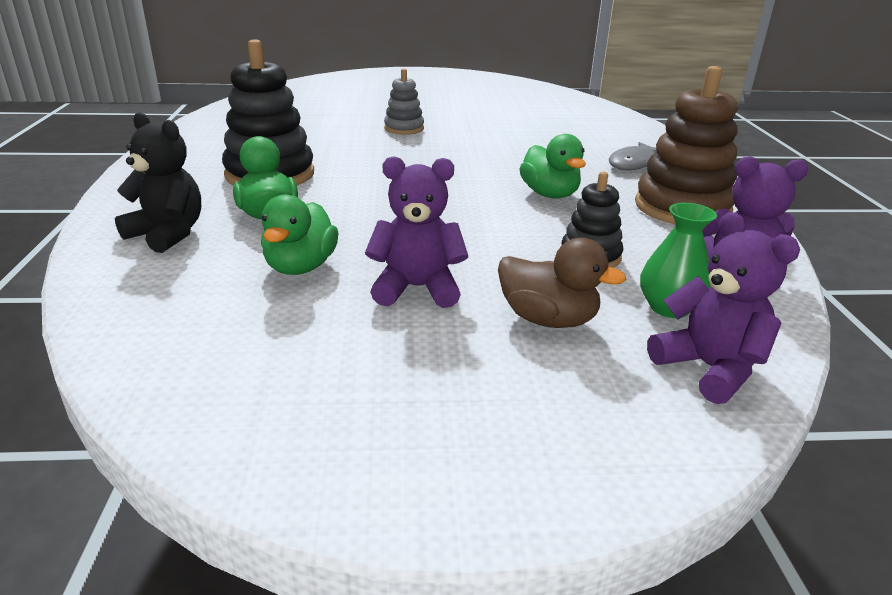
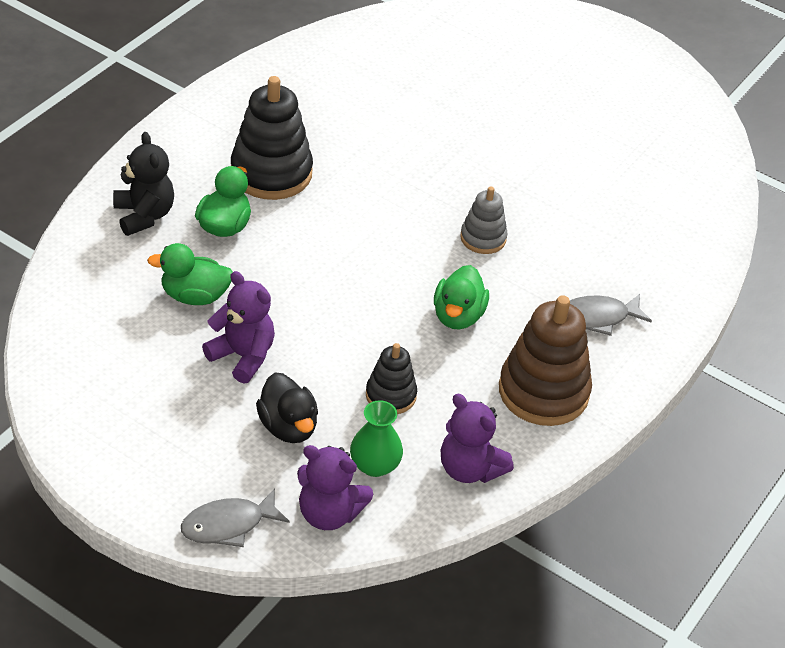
camera: 35 degrees right, 15 degrees up
green duck [261,194,338,275] -> green duck turned 45 degrees clockwise [147,243,233,305]
grey stacking toy [384,69,424,135] -> grey stacking toy moved to [460,186,508,254]
brown duck [498,238,626,328] -> black duck [256,372,318,443]
purple teddy bear [647,212,800,404] -> purple teddy bear turned 105 degrees clockwise [297,445,373,530]
none -> grey fish [181,488,290,547]

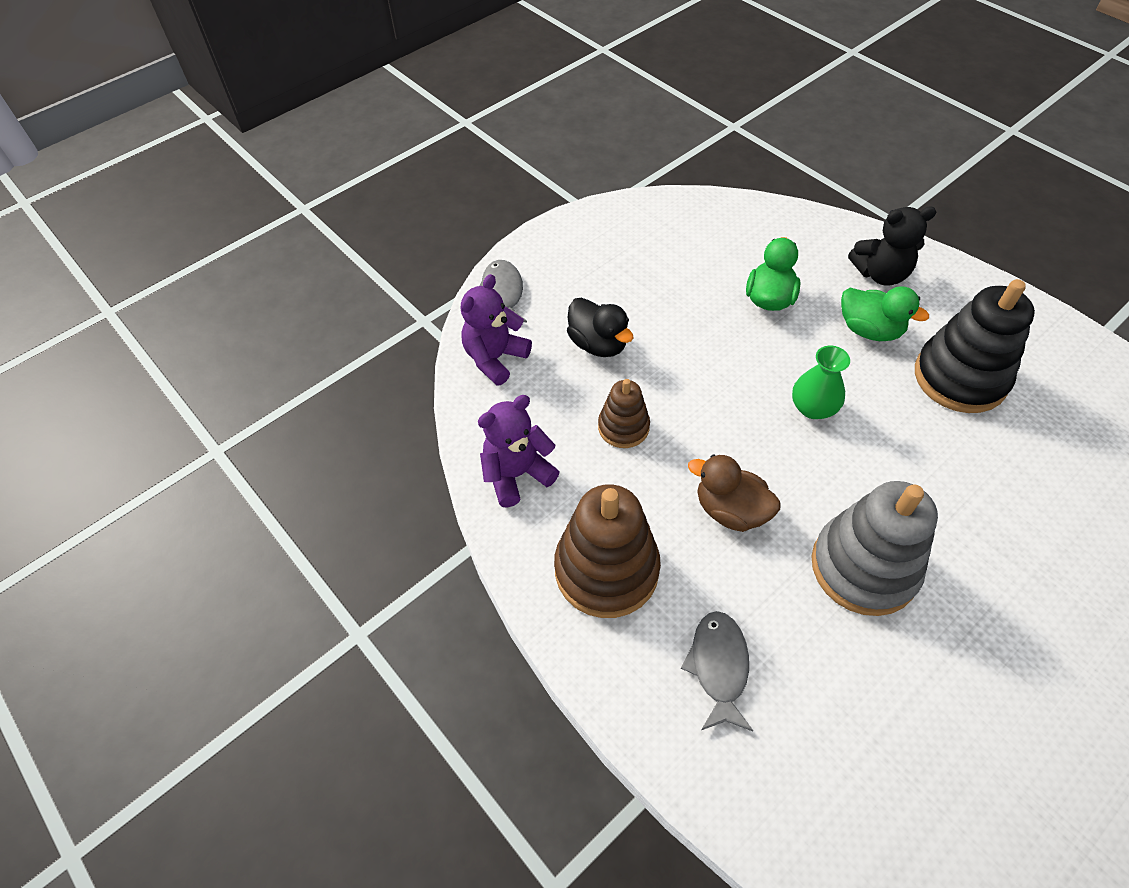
camera: 110 degrees right, 10 degrees up
purple teddy bear [202,271,275,384] -> none
black duck [256,372,318,443] -> black duck turned 120 degrees counterclockwise [567,298,633,357]
green vase [350,400,403,477] -> green vase moved to [792,346,850,419]
black stacking toy [366,343,417,414] -> brown stacking toy [598,379,650,448]
green duck [434,265,489,330] -> brown duck [688,454,781,532]
grey stacking toy [460,186,508,254] -> grey stacking toy [811,481,938,616], size x1.81

